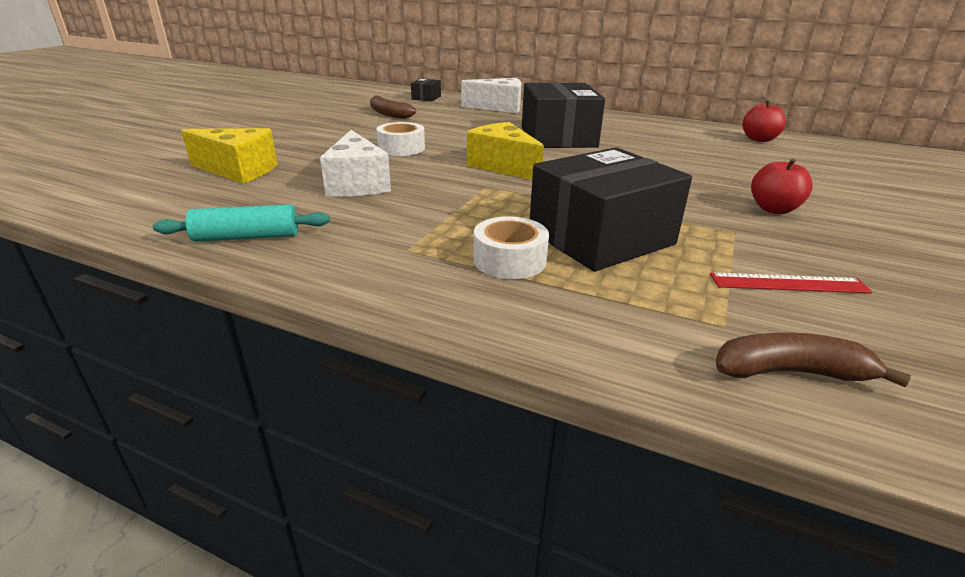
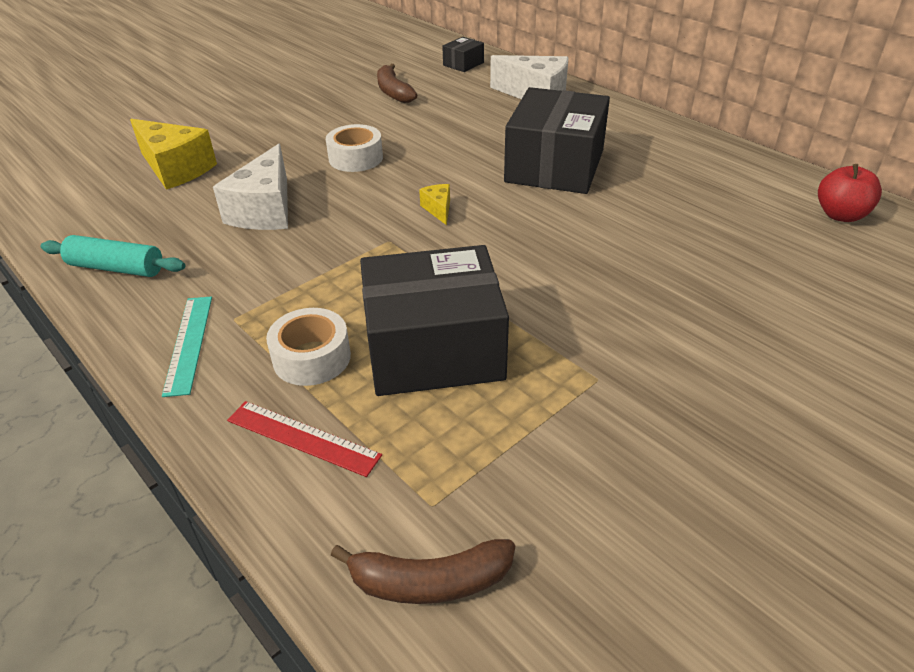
camera: 25 degrees right, 10 degrees up
yellow cheese [467,122,544,180] -> yellow cheese [419,184,450,225], size x0.47
red ruler [710,273,873,293] -> red ruler moved to [227,401,382,477]
brown banana [716,333,911,387] -> brown banana turned 150 degrees clockwise [331,539,515,604]
red apple [751,158,813,214] -> none
none -> turquoise ruler [162,297,212,397]

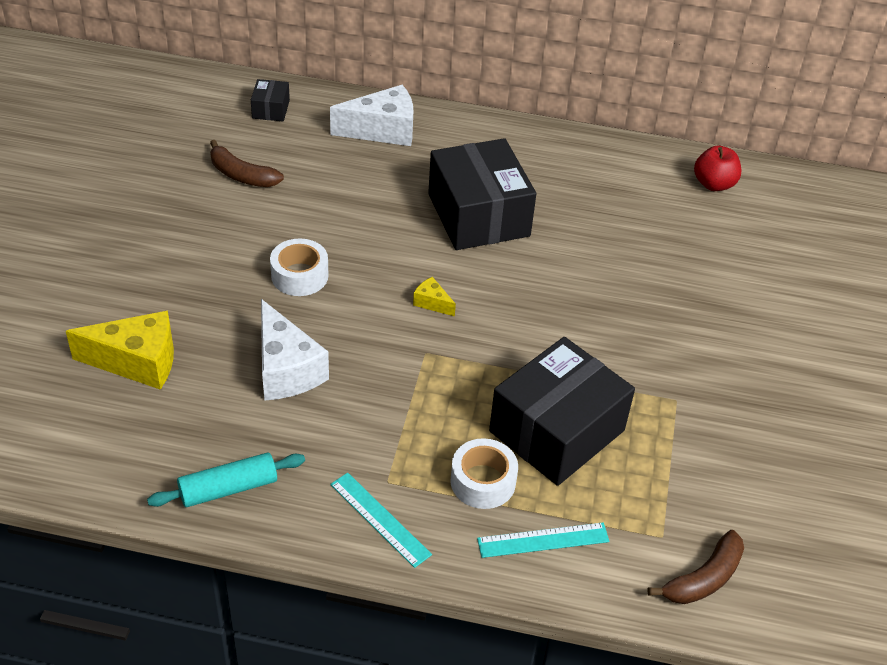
camera: 40 degrees left, 5 degrees up
red ruler [227,401,382,477] -> turquoise ruler [477,522,610,558]

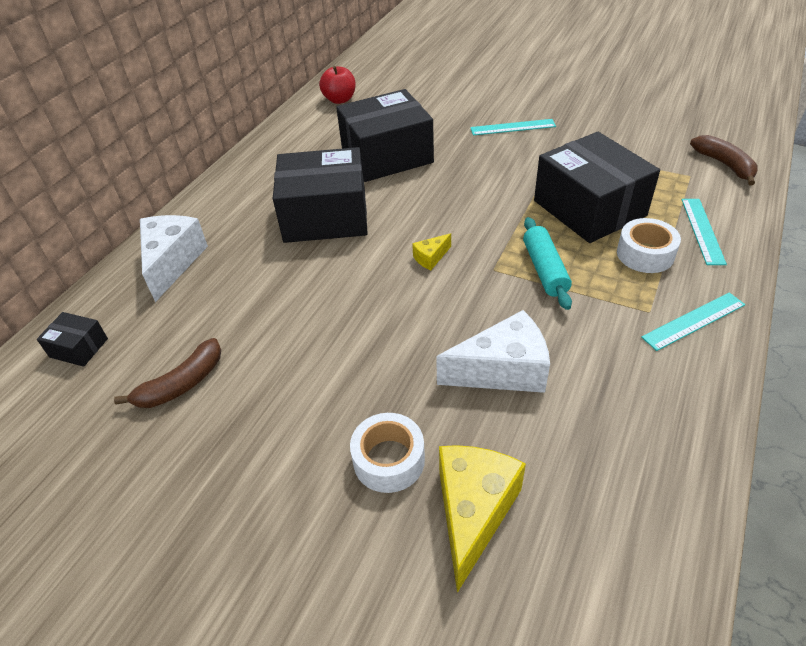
camera: 70 degrees left, 0 degrees up
turquoise rolling pin [147,452,305,507] -> turquoise rolling pin moved to [523,217,572,310]
white tape [270,238,328,296] -> white tape moved to [350,413,425,493]
none -> black box [336,89,434,182]
none -> turquoise ruler [470,119,556,136]

